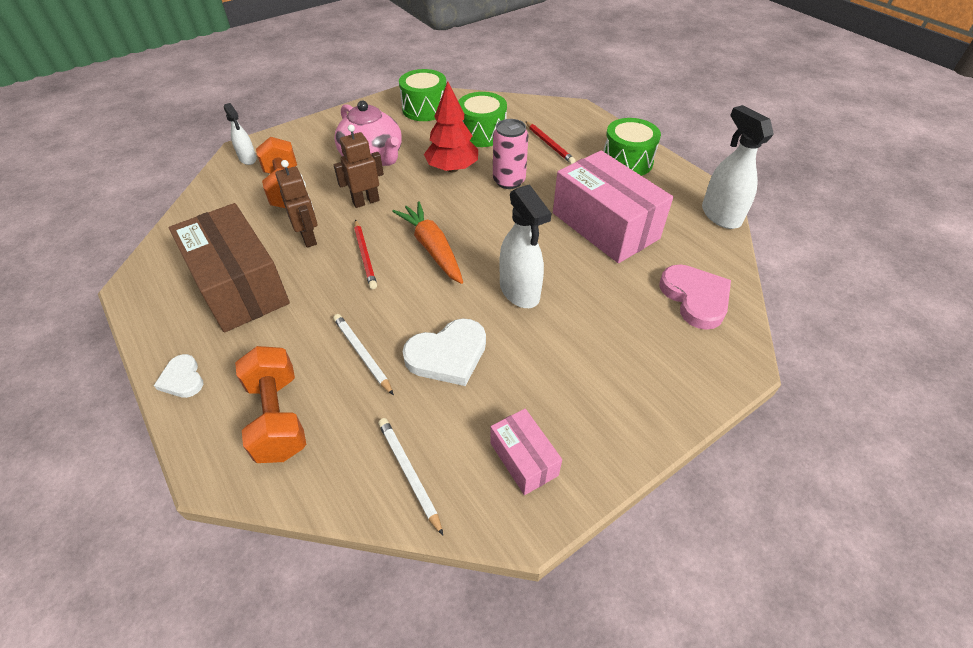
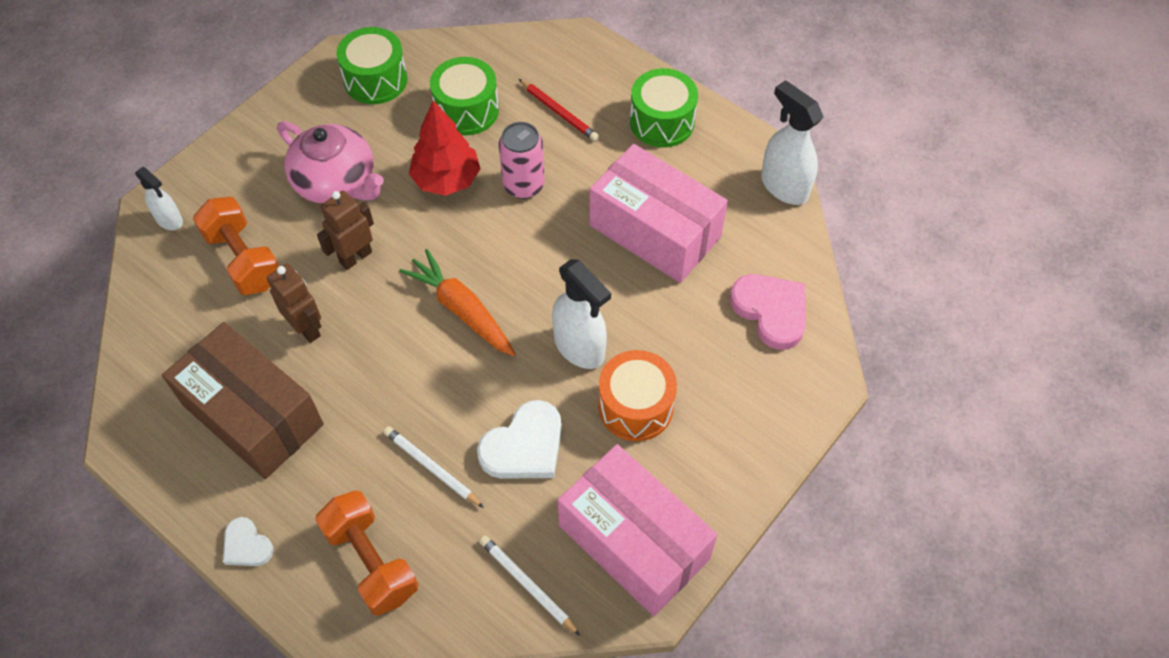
camera: 15 degrees left, 10 degrees up
red pencil [354,220,377,289] -> none
pink box [490,409,562,495] -> pink box [558,444,717,616], size x2.05
none -> orange drum [598,350,677,441]

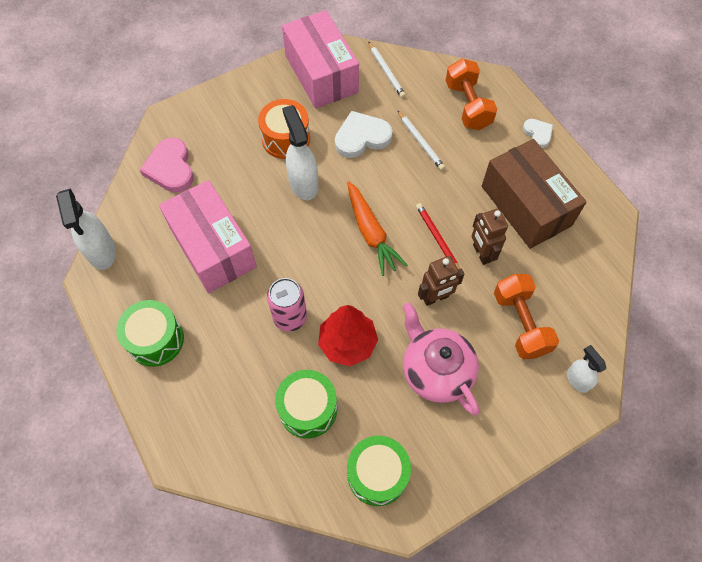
camera: 160 degrees left, 5 degrees up
red pencil [519,79,599,141] -> red pencil moved to [416,203,460,269]

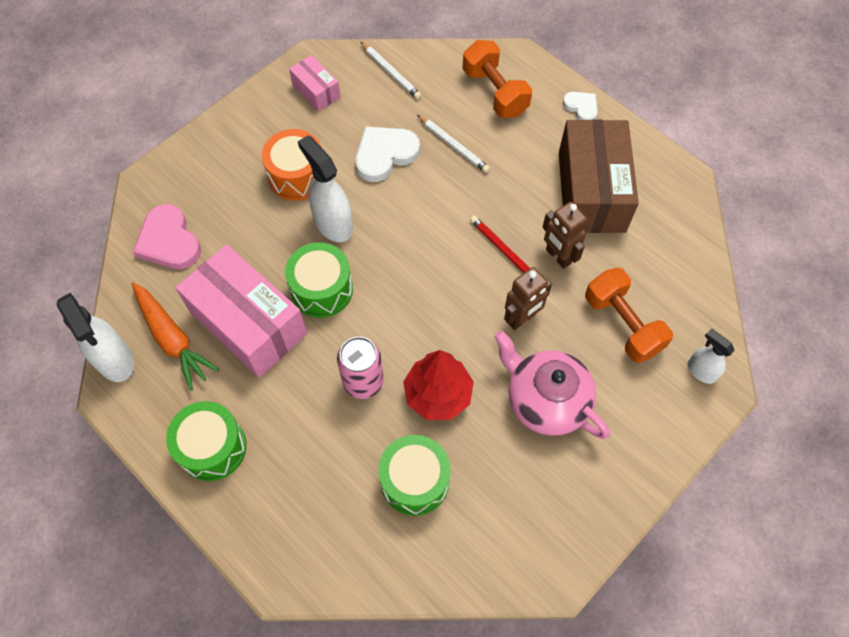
camera: 15 degrees left, 0 degrees up
pink box [282,10,359,109] -> pink box [289,55,341,111], size x0.49
orange carrot [347,181,407,276] -> orange carrot moved to [131,282,220,391]
green drum [347,436,411,506] -> green drum moved to [285,242,353,318]
brown box [482,139,587,249] -> brown box turned 45 degrees clockwise [559,120,639,233]

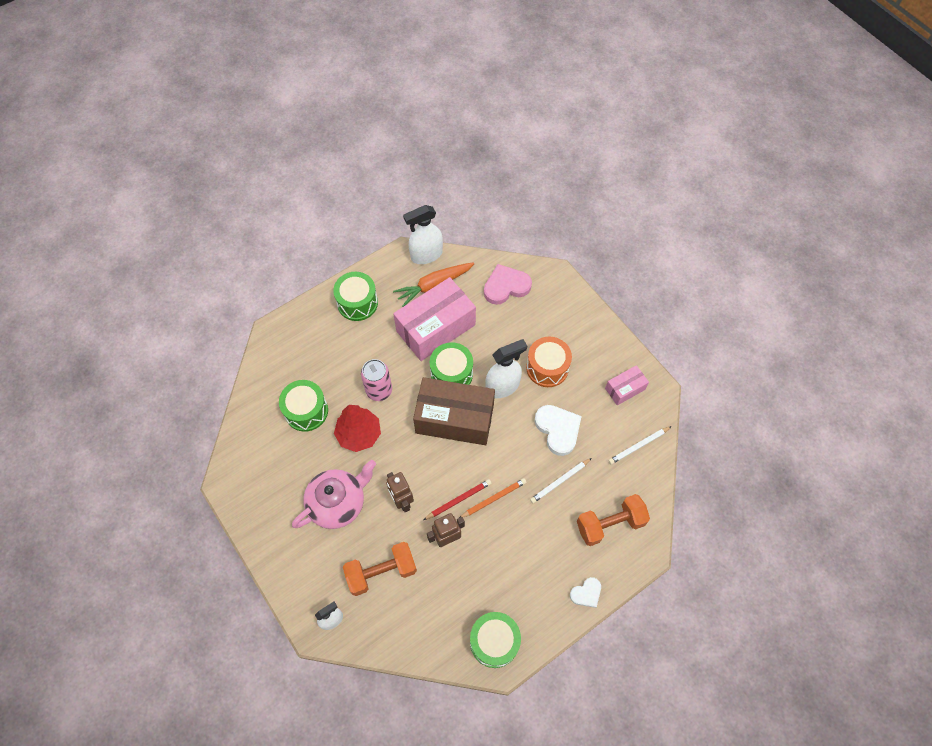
camera: 100 degrees right, 0 degrees up
brown box [559,120,639,233] -> brown box moved to [413,377,495,445]
none -> orange pencil [459,478,527,518]
none -> green drum [470,612,521,668]

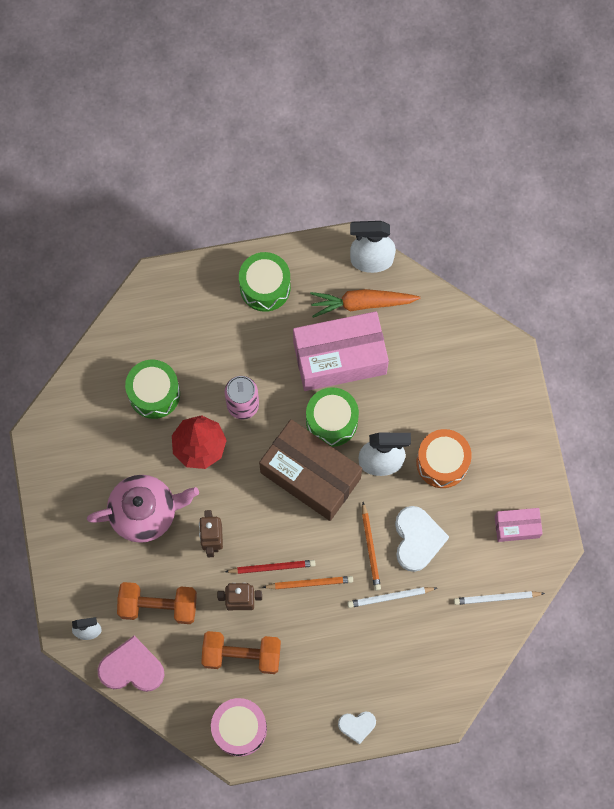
camera: 25 degrees right, 10 degrees up
green drum [470,612,521,668] -> pink drum [211,698,267,757]
pink heart [484,264,532,305] -> pink heart moved to [97,636,164,692]
orange dumbbell [577,494,650,546] -> orange dumbbell moved to [201,631,281,674]
none -> orange pencil [362,502,381,591]

